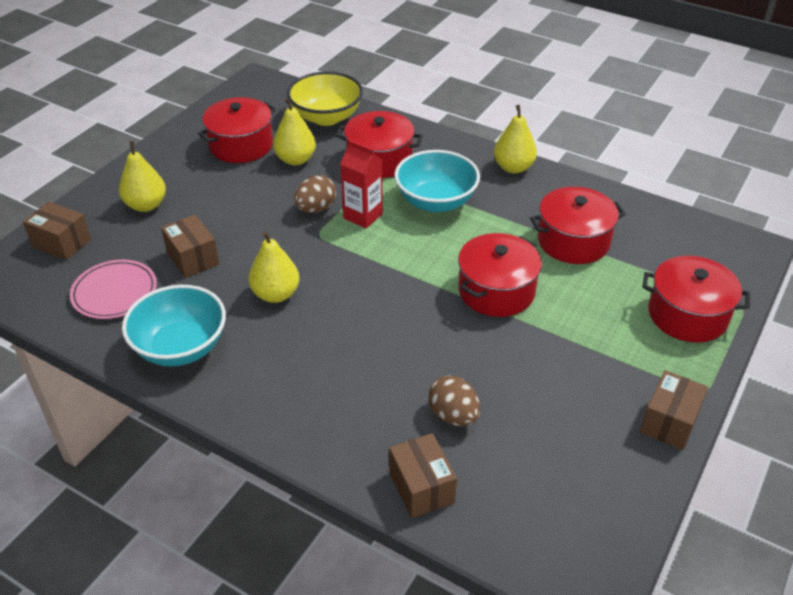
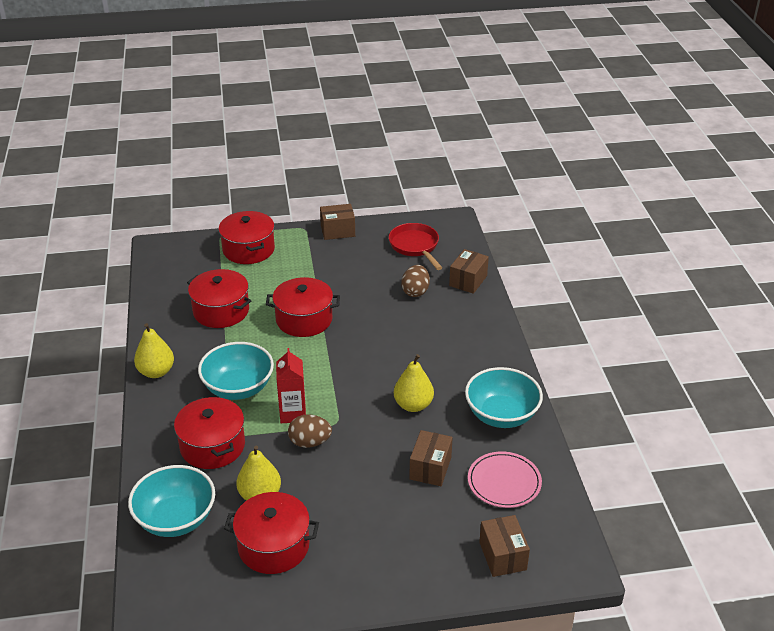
camera: 130 degrees left, 5 degrees down
yellow pear [119,141,166,212] -> none
yellow bowl [287,72,363,126] -> turquoise bowl [128,465,215,537]
none -> red pan [389,223,442,270]

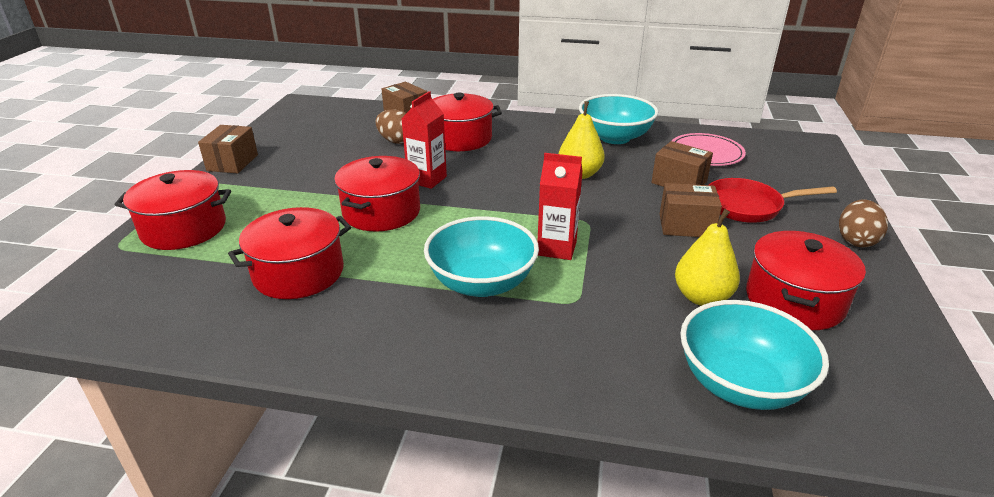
camera: 70 degrees left, 5 degrees down
yellow pear [134,323,174,378] -> none
red pot [174,397,245,469] -> red pot moved to [433,93,502,151]
brown egg [288,414,332,448] -> brown egg moved to [839,199,888,247]
red pan [389,223,442,270] -> red pan moved to [709,178,837,223]
brown box [479,515,530,577] -> brown box moved to [660,183,722,237]
none -> red carton [401,91,447,189]

